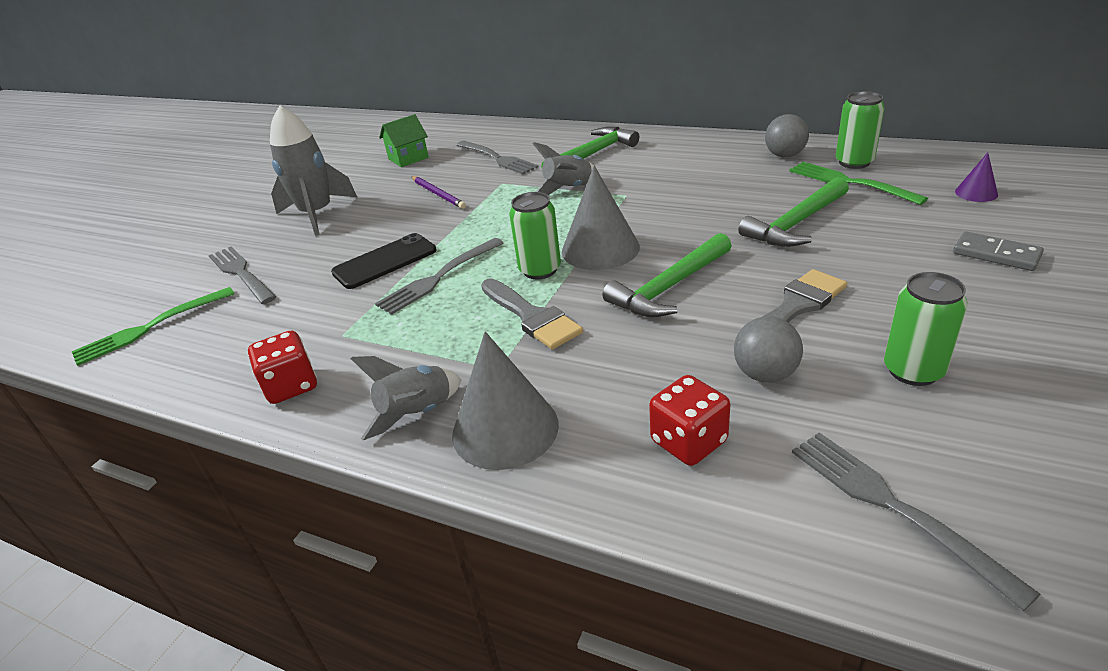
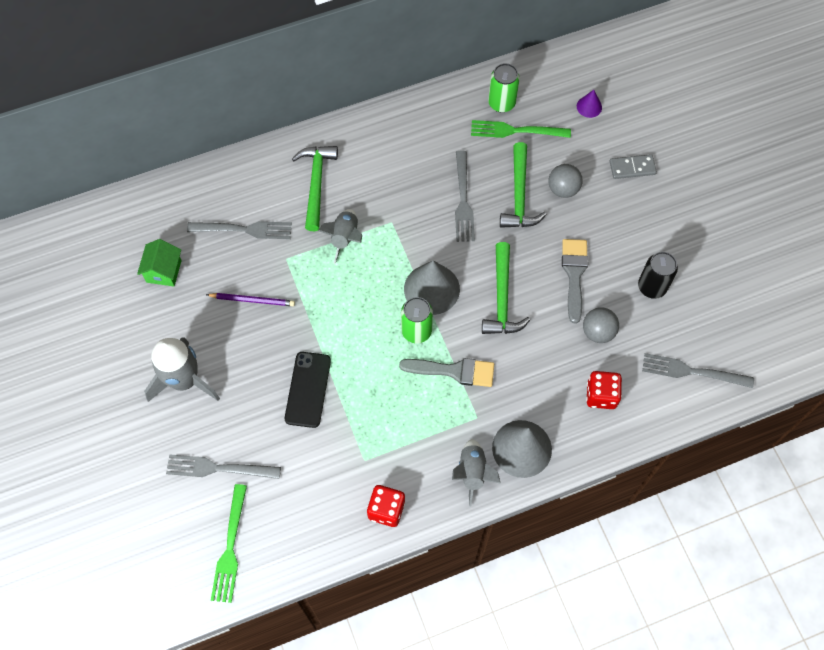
camera: 50 degrees left, 30 degrees up
grey fork [375,238,504,315] -> grey fork moved to [455,151,475,242]
grey ball [765,114,809,157] -> grey ball moved to [548,164,583,198]
green can [884,272,968,386] -> black can [638,252,678,299]

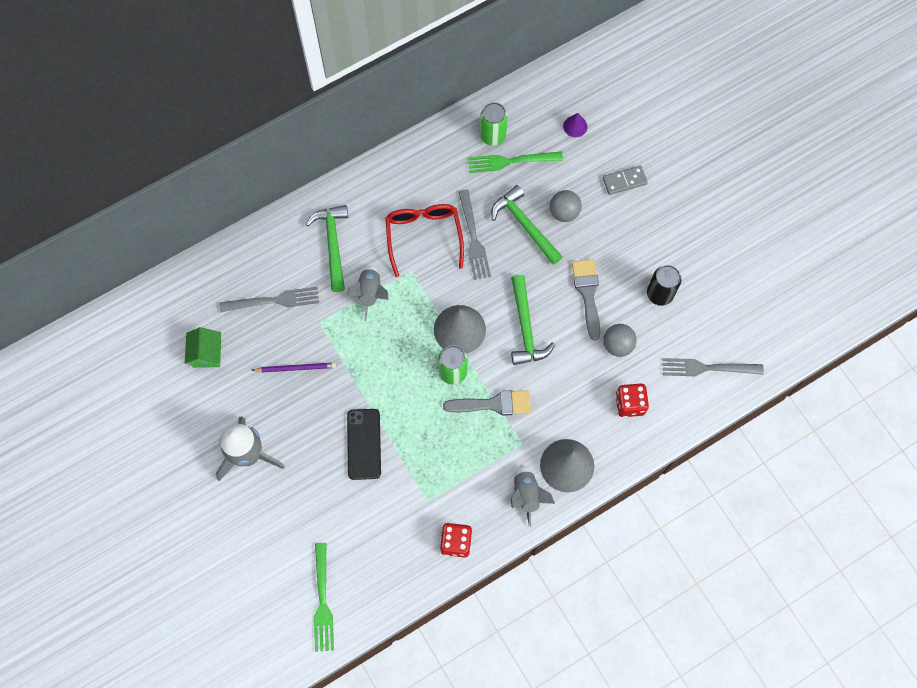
camera: 10 degrees left, 5 degrees up
grey fork [166,454,281,479] -> none
green hammer [500,142,547,228] -> green hammer turned 150 degrees clockwise [491,185,563,265]
none -> red glasses [385,204,464,277]

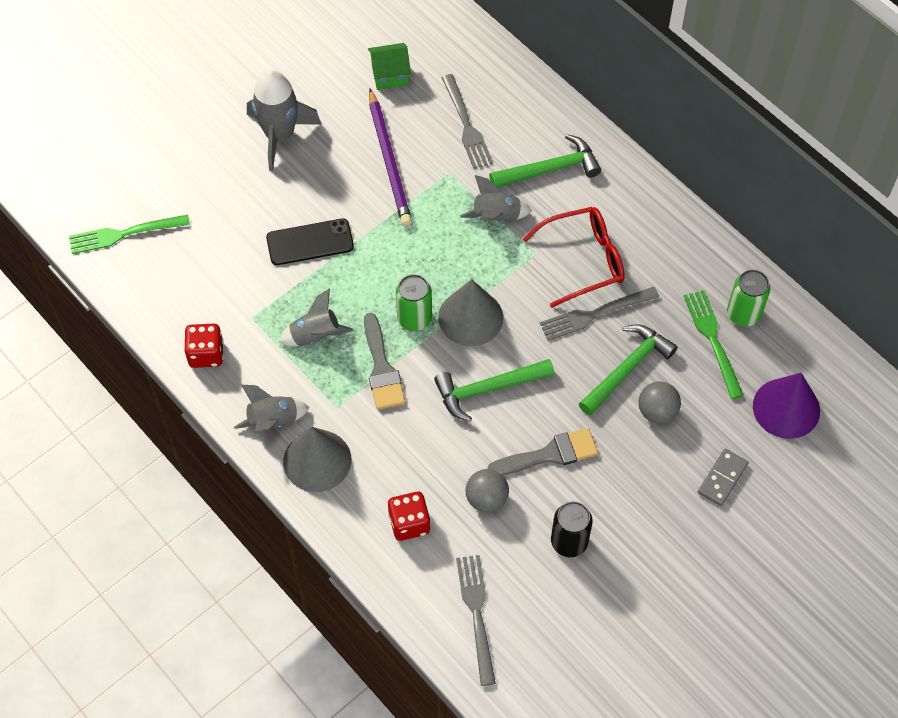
camera: 80 degrees right, 10 degrees down
purple pencil [251,363,336,372] -> purple pencil [369,89,412,226], size x1.72
purple cone [563,113,588,137] -> purple cone [753,373,820,439], size x2.04
grey domino [603,166,648,195] -> grey domino turned 60 degrees clockwise [698,449,748,506]
none -> grey rocket [279,289,354,346]

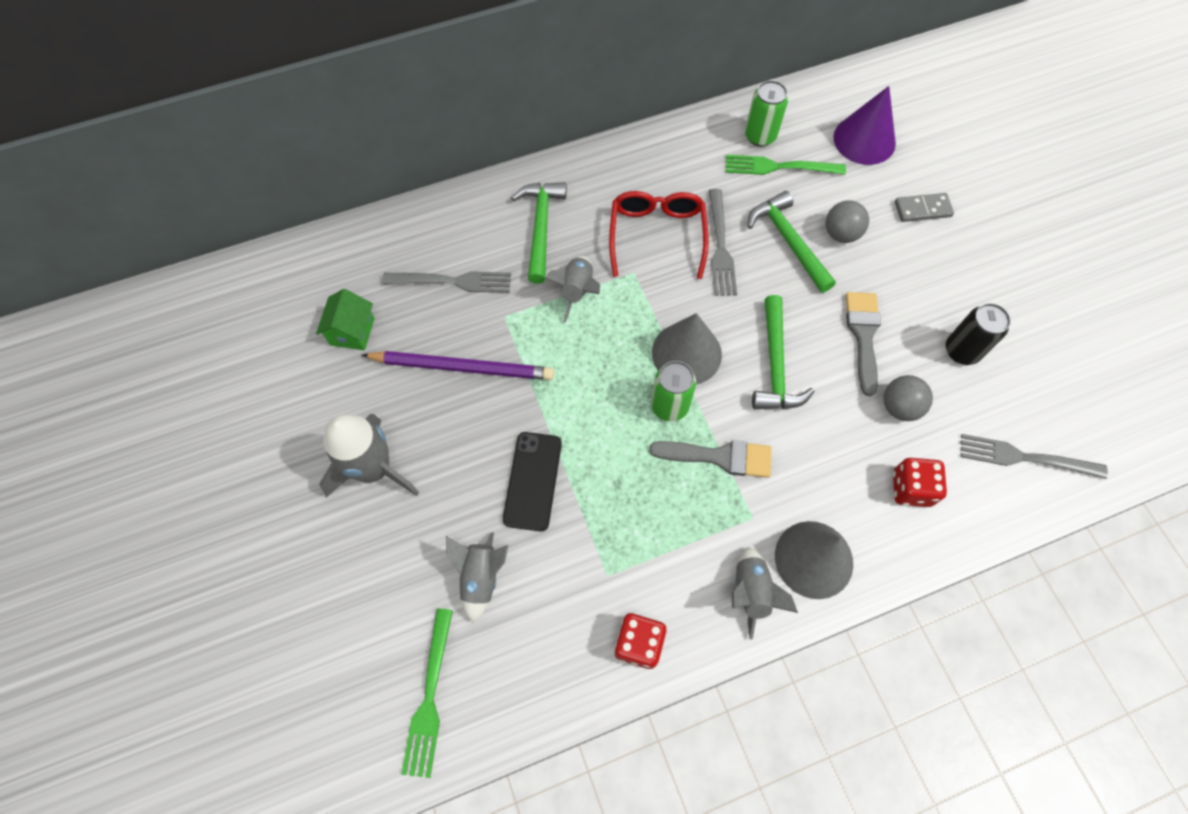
camera: 70 degrees left, 5 degrees up
grey rocket [279,289,354,346] -> grey rocket moved to [446,532,508,623]
grey domino [698,449,748,506] -> grey domino turned 60 degrees counterclockwise [895,193,954,222]

